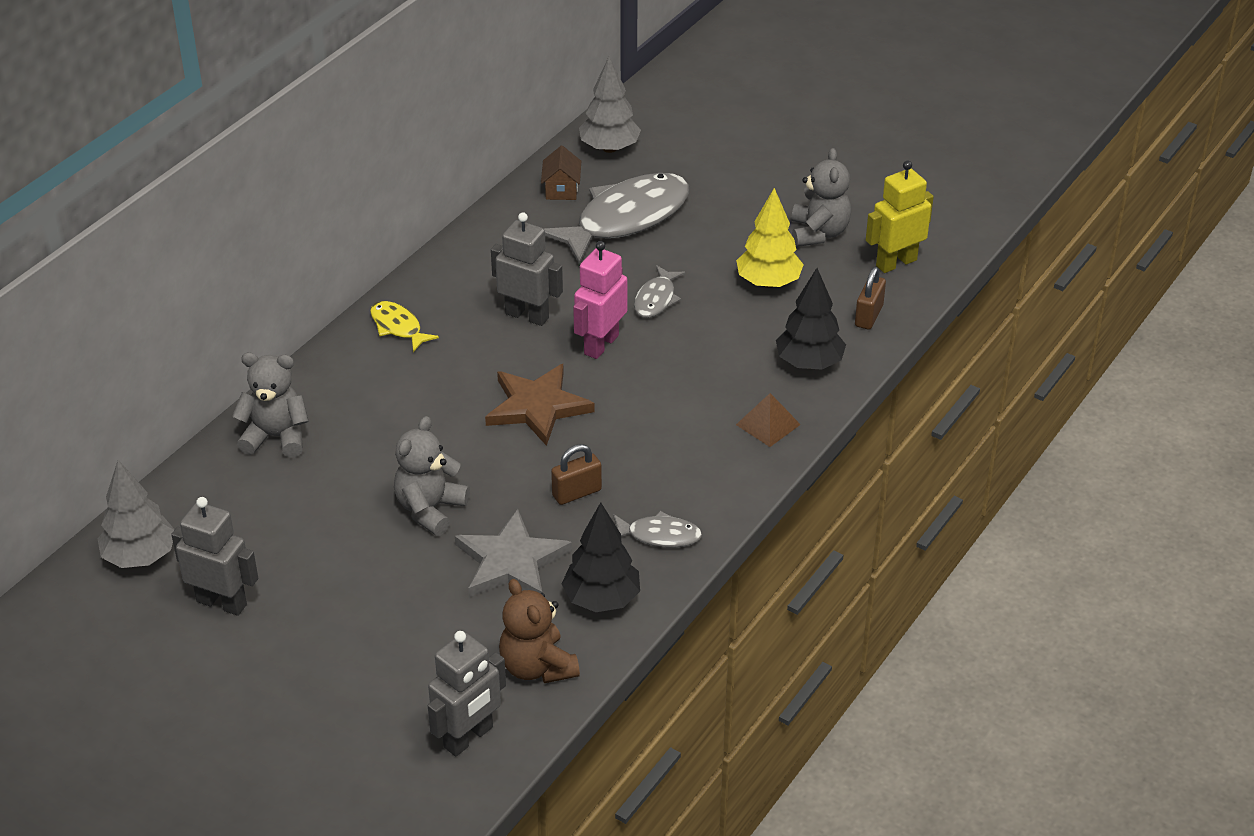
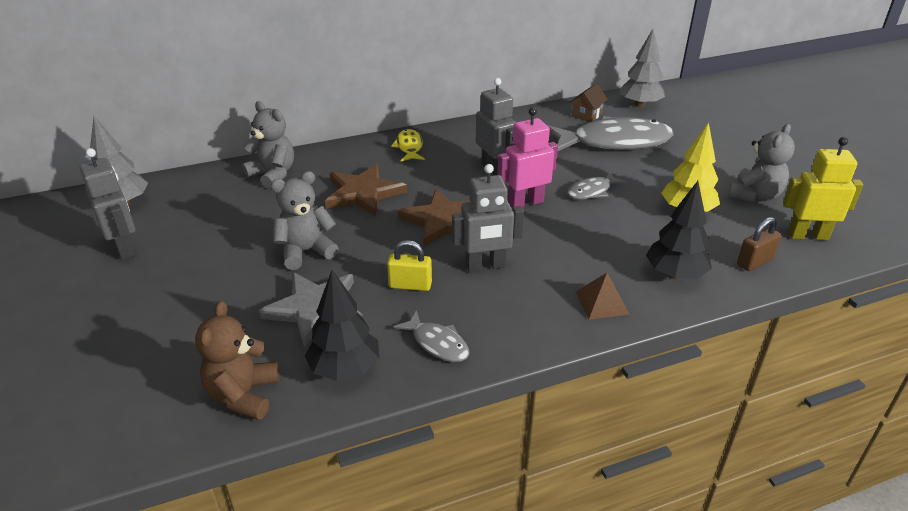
camera: 35 degrees right, 5 degrees down
grey robot [428,631,506,756] -> grey robot moved to [452,164,524,272]
brown padlock [551,444,602,505] -> yellow padlock [387,240,432,291]
none -> brown star [325,164,407,217]

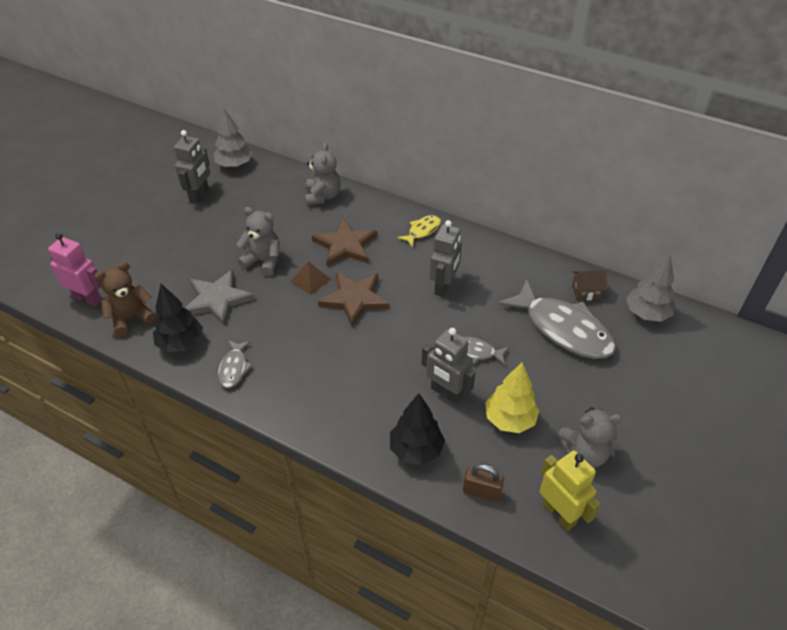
camera: 50 degrees right, 10 degrees up
yellow padlock [387,240,432,291] -> none
grey robot [452,164,524,272] -> grey robot moved to [421,328,476,404]
pink robot [498,107,558,207] -> pink robot moved to [48,233,102,307]
brown pyramid [576,273,630,320] -> brown pyramid moved to [290,261,331,295]

